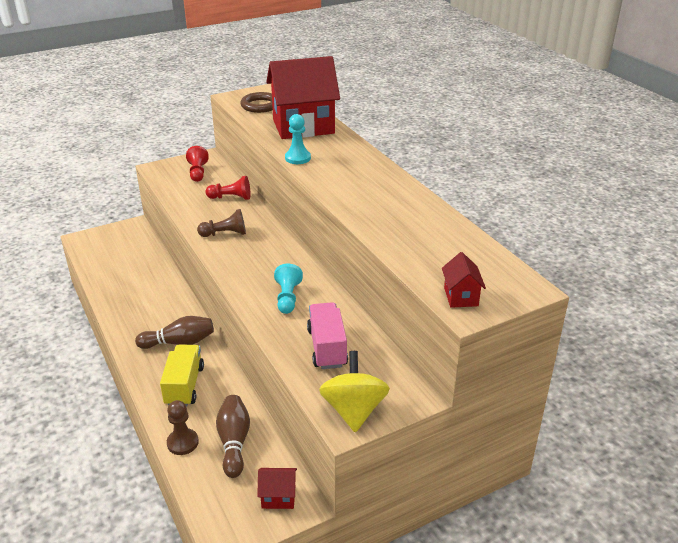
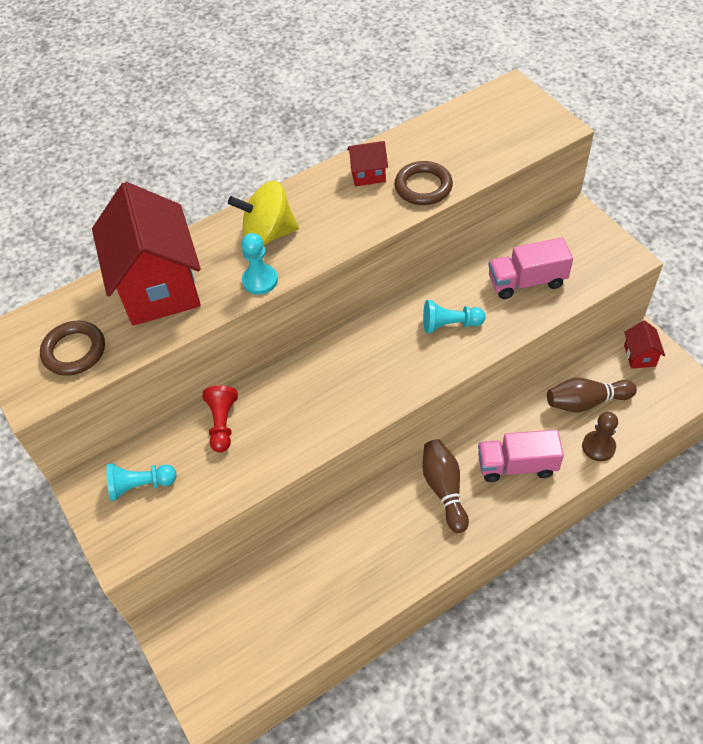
camera: 90 degrees left, 20 degrees up
yellow truck [160,345,204,407] -> pink truck [478,430,564,482]
red pawn [186,146,209,182] -> turquoise pawn [106,463,177,501]
brown pawn [197,209,246,237] -> none
yellow spinning top [319,351,390,432] -> yellow spinning top moved to [228,181,299,245]
red house [442,252,486,308] -> red house moved to [347,141,388,186]
none -> brown ring [395,161,453,205]

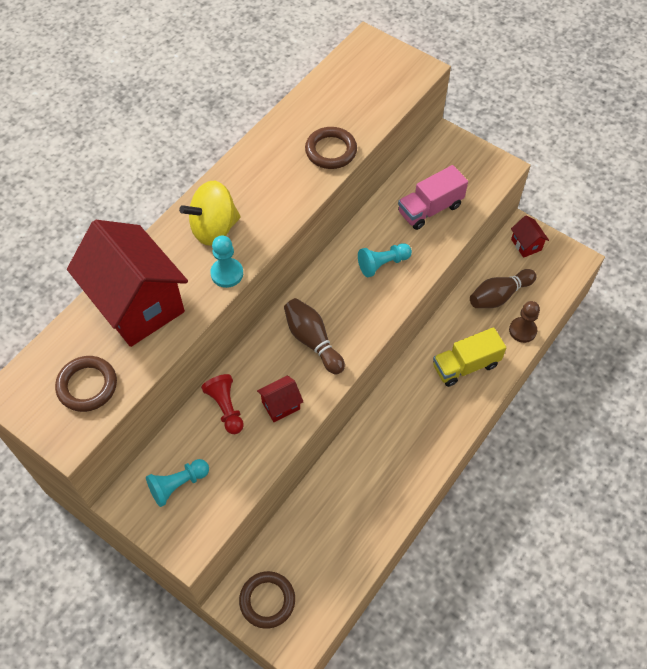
camera: 25 degrees left, 5 degrees up
red house [347,141,388,186] -> red house moved to [257,375,303,422]
brown bowling pin [423,439,469,533] -> brown bowling pin moved to [284,298,345,374]
pink truck [478,430,564,482] -> yellow truck [433,327,506,387]
none -> brown ring [239,571,295,629]

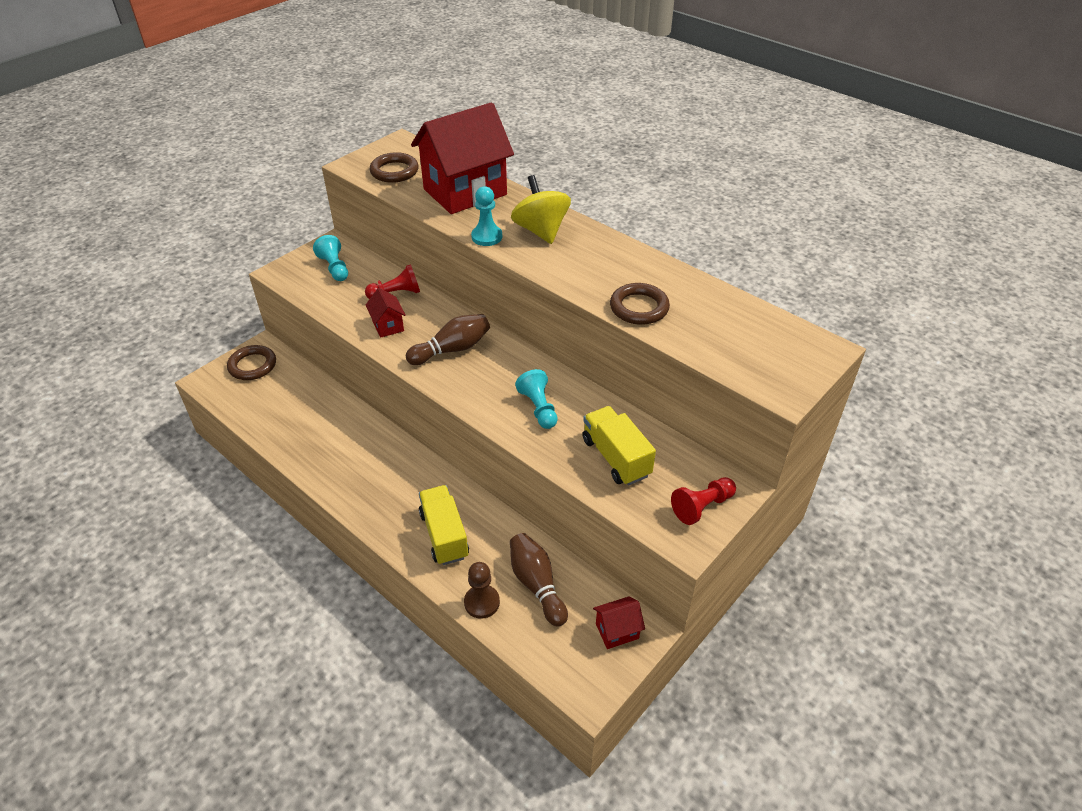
camera: 95 degrees right, 15 degrees down
pink truck [398,165,468,230] -> yellow truck [583,406,656,486]
none -> red pawn [671,477,736,525]

